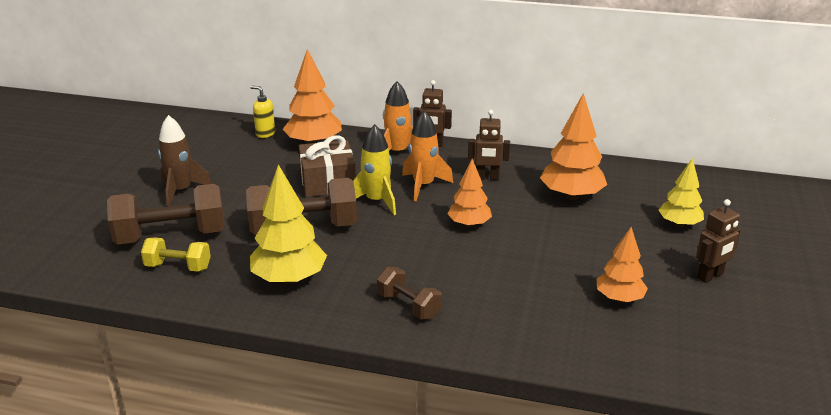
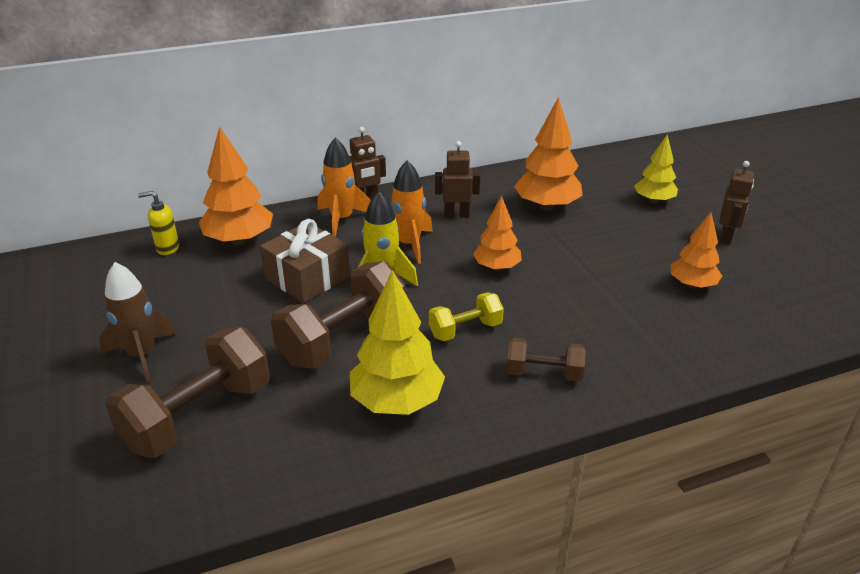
camera: 35 degrees left, 5 degrees up
yellow dumbbell [141,237,211,272] -> yellow dumbbell moved to [429,293,504,341]
brown robot [468,110,510,180] -> brown robot turned 150 degrees counterclockwise [435,141,480,218]

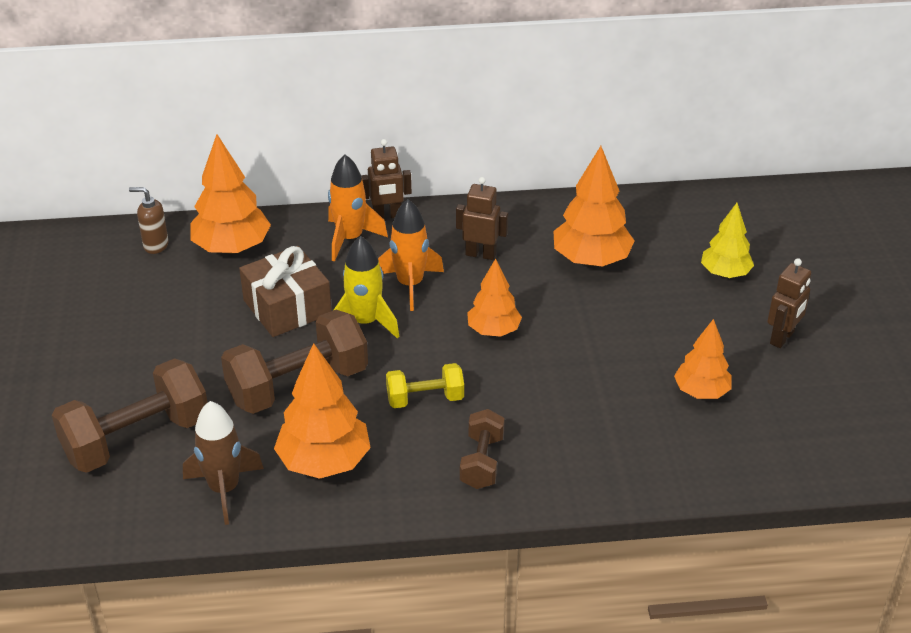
camera: 15 degrees right, 5 degrees up
brown rocket [99,262,177,382] -> brown rocket moved to [183,401,264,525]
yellow soap dispenser [138,191,179,255] -> brown soap dispenser [129,187,169,254]
yellow tree [350,270,445,415] -> orange tree [274,343,371,479]
brown dumbbell [507,338,586,382] -> brown dumbbell turned 75 degrees clockwise [460,409,505,489]

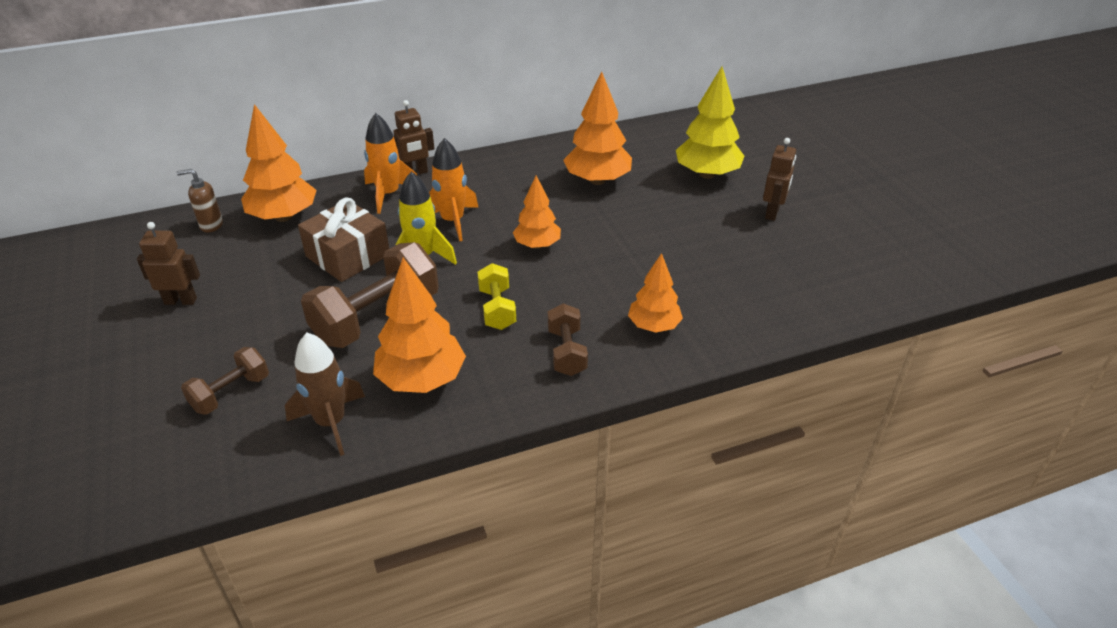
camera: 15 degrees left, 0 degrees up
brown dumbbell [52,358,207,473] -> brown dumbbell [181,347,269,415], size x0.55
yellow dumbbell [386,363,464,408] -> yellow dumbbell turned 75 degrees counterclockwise [477,263,516,330]
brown robot [456,177,508,260] -> brown robot moved to [137,222,200,305]
orange tree [674,319,732,399] -> orange tree moved to [628,253,683,333]
yellow tree [701,203,754,278] -> yellow tree [676,66,744,179], size x1.57

